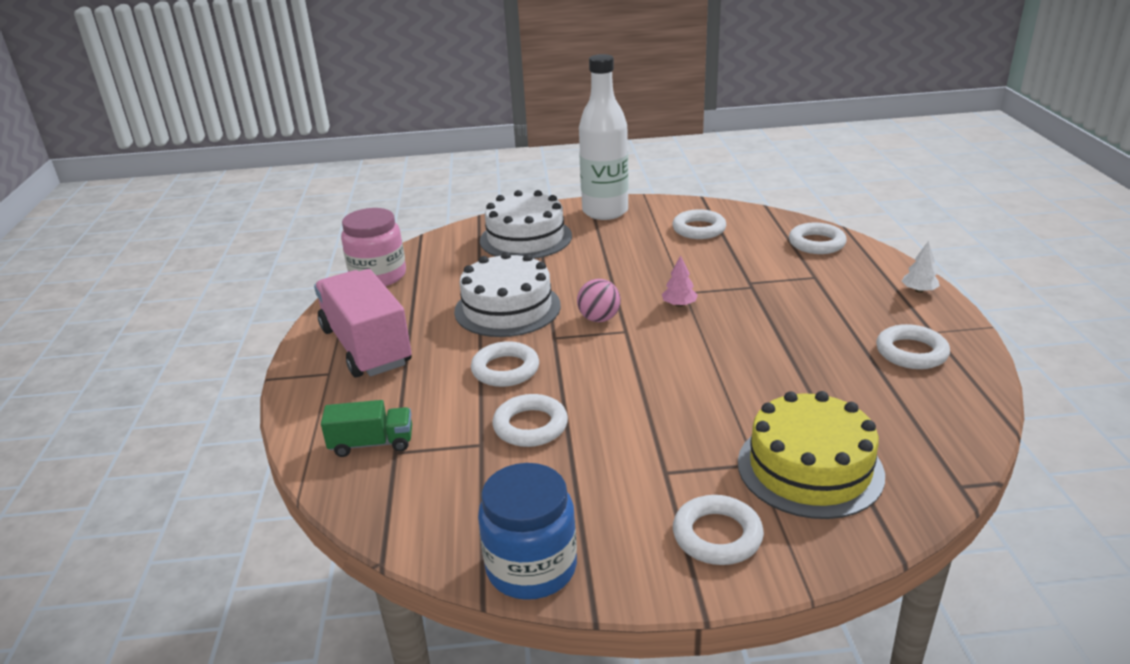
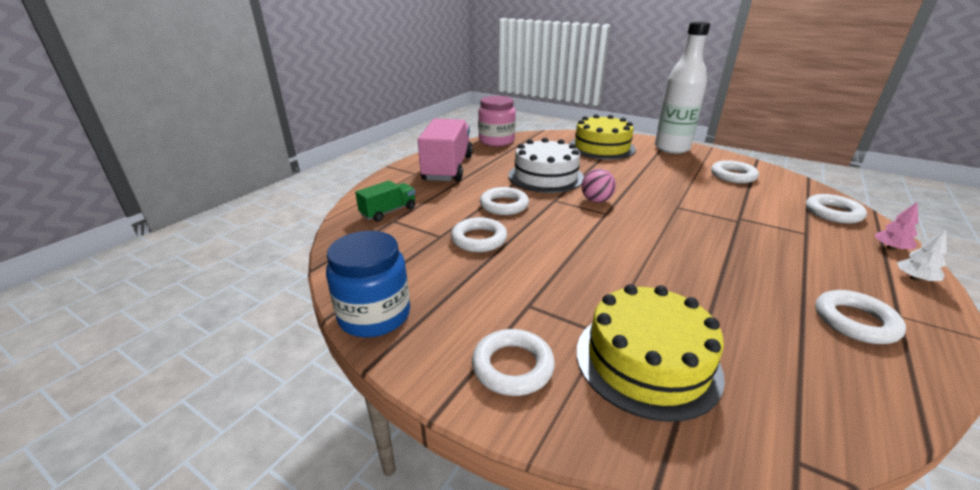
camera: 35 degrees right, 0 degrees up
green truck [321,400,412,457] -> green truck turned 75 degrees counterclockwise [355,180,416,222]
white cake [480,190,572,259] -> yellow cake [569,114,636,160]
pink tree [662,255,698,307] -> pink tree moved to [875,202,919,250]

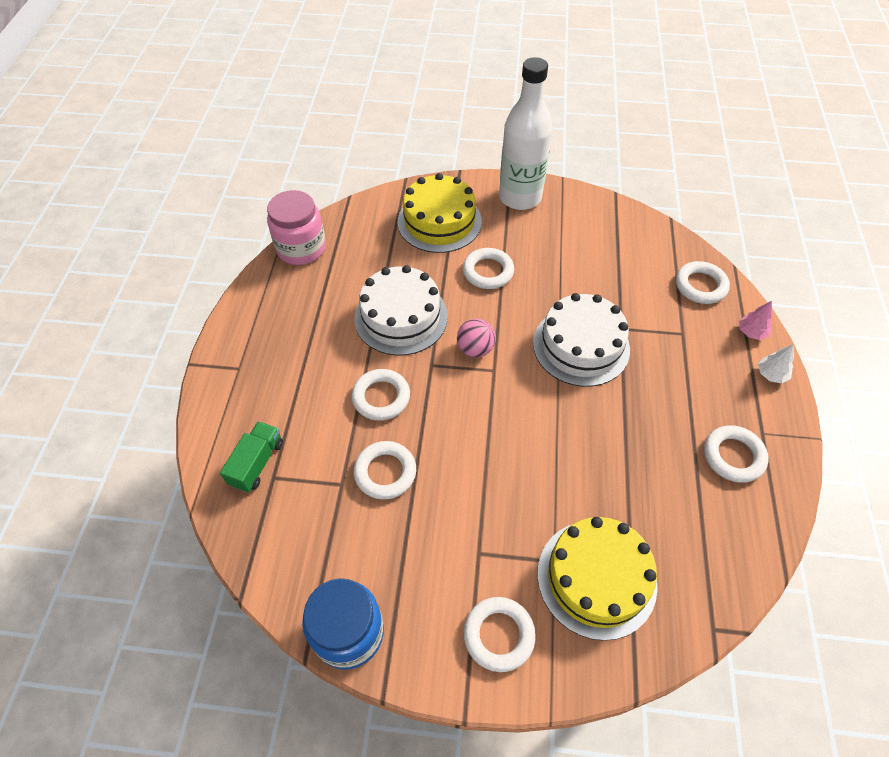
camera: 25 degrees left, 25 degrees up
pink truck [418,119,473,182] -> none
white ring [711,160,759,183] -> white ring moved to [463,248,514,289]
none -> white cake [533,293,630,387]

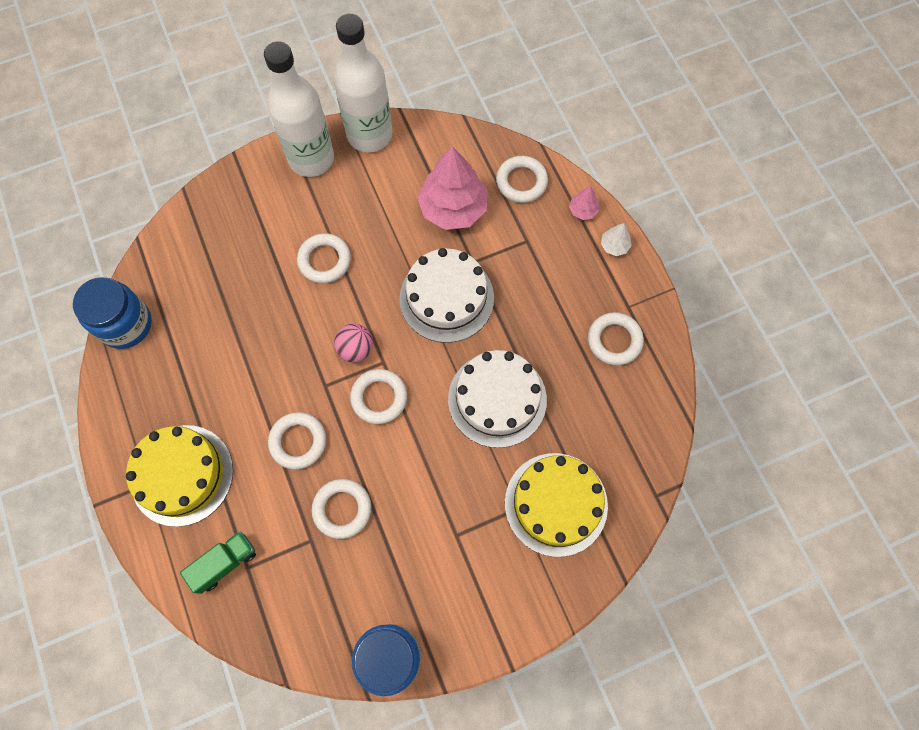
camera: 30 degrees left, 15 degrees up
green truck [220,421,283,493] -> green truck turned 60 degrees clockwise [180,531,256,594]
pink jar [267,190,326,265] -> blue jar [73,277,152,349]
white cake [354,265,448,356] -> white cake moved to [448,350,547,448]
yellow cake [398,173,482,253] -> yellow cake moved to [126,425,233,527]
white ring [463,597,536,672] -> white ring moved to [350,369,407,424]
none -> white bottle [333,14,392,152]
none -> pink tree [417,146,488,230]

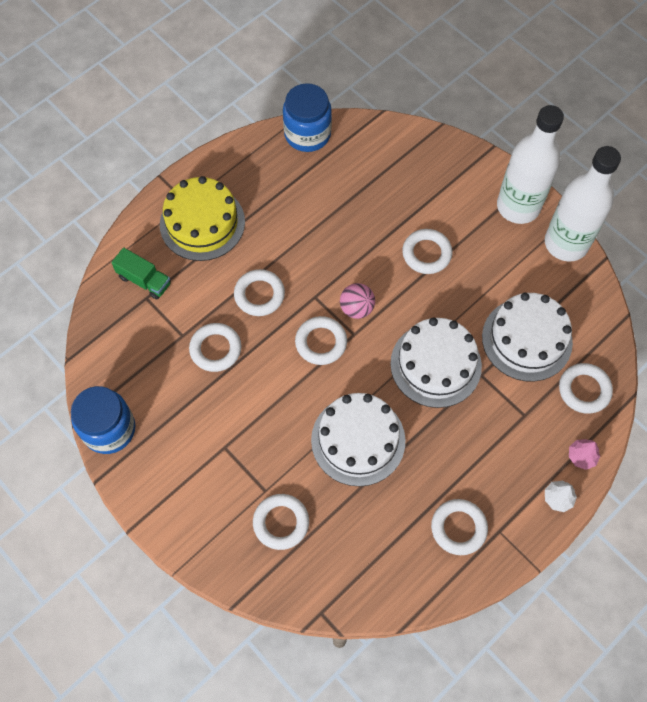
camera: 70 degrees right, 5 degrees down
pink tree [417,146,488,230] -> white cake [482,293,573,382]
yellow cake [505,453,608,557] -> white ring [253,494,309,550]

